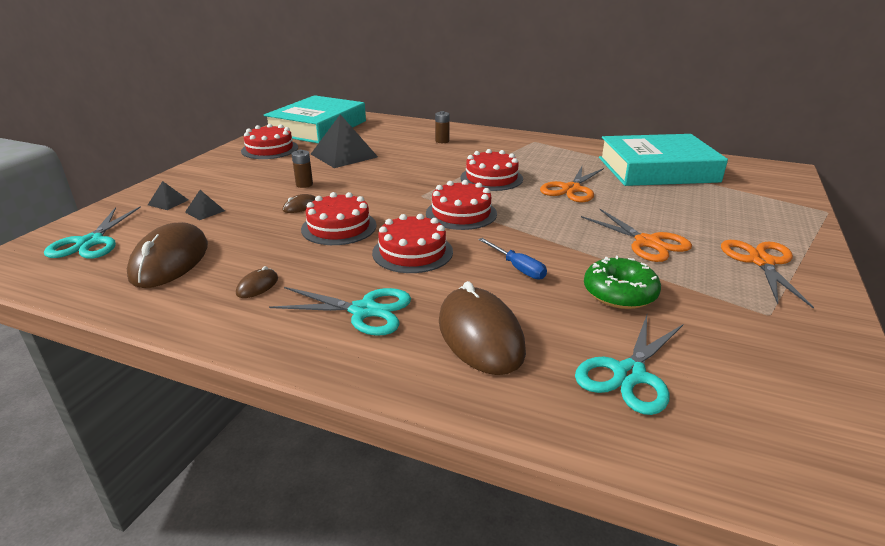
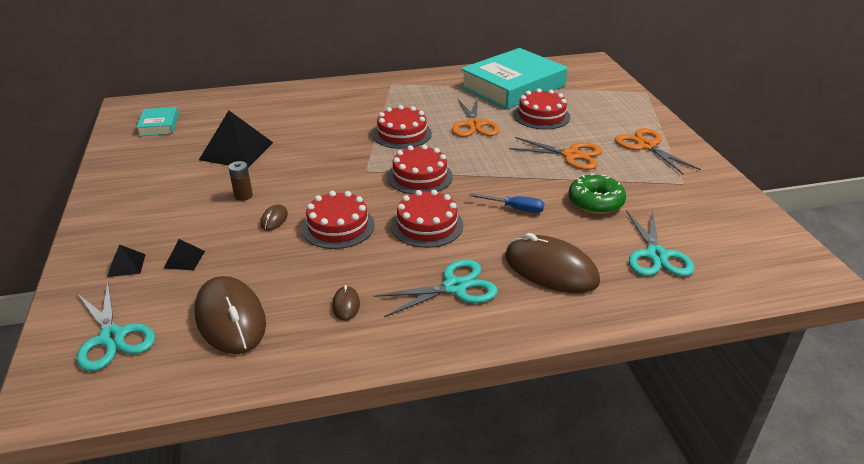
camera: 35 degrees left, 5 degrees up
red cake [241,124,298,159] -> red cake moved to [513,88,570,130]
turquoise book [264,95,366,143] -> turquoise book [136,107,179,136], size x0.44
brown battery [435,111,450,143] -> none

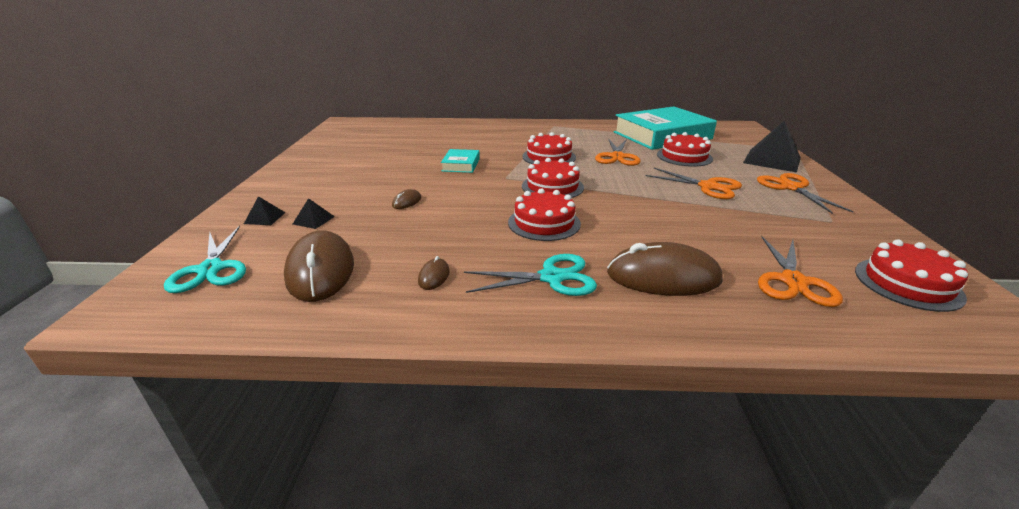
camera: 15 degrees right, 5 degrees down
turquoise book [136,107,179,136] -> turquoise book moved to [441,149,480,173]
black pyramid [199,111,273,167] -> black pyramid moved to [743,121,801,173]
brown battery [228,161,253,201] -> none
red cake [301,191,375,249] -> red cake moved to [855,239,968,312]
blue screwdriver [469,193,544,213] -> none
brown mouse [505,233,600,293] -> brown mouse turned 45 degrees counterclockwise [607,242,723,296]
green donut [569,173,626,214] -> none
turquoise scissors [626,210,694,276] -> orange scissors [758,236,843,307]

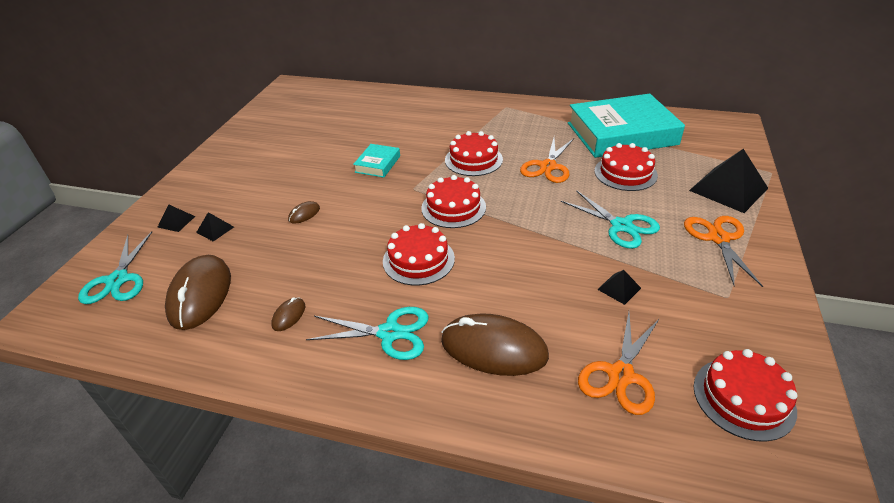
camera: 15 degrees right, 10 degrees up
orange scissors [646,168,742,199] -> turquoise scissors [561,190,660,249]
none -> black pyramid [597,270,641,305]

